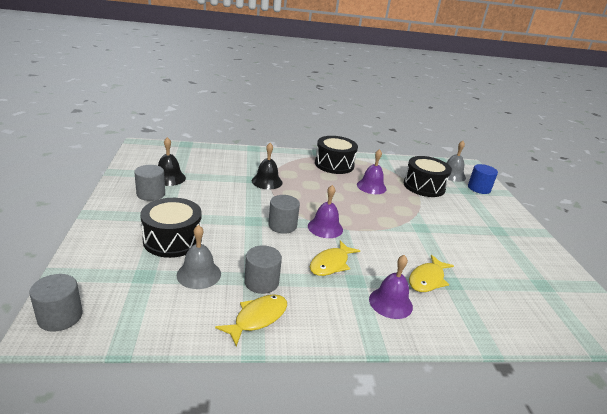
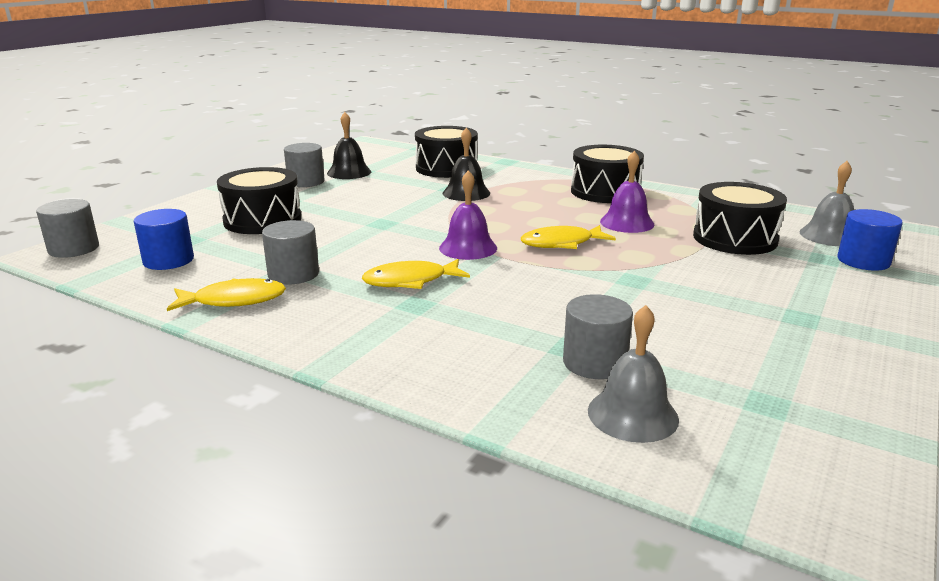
camera: 40 degrees right, 5 degrees down
grey bell [176,225,221,289] -> grey bell moved to [588,305,679,443]
grey cylinder [268,195,300,234] -> grey cylinder moved to [563,294,633,379]
purple bell [369,255,413,319] -> none
yellow fish [409,255,454,292] -> yellow fish moved to [521,225,616,249]
none -> blue cylinder [134,209,194,270]
none -> black drum [415,126,478,178]

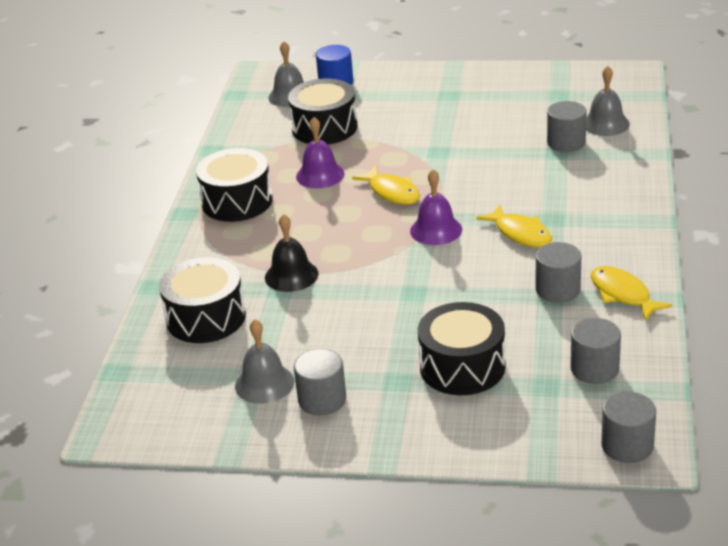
camera: 110 degrees left, 10 degrees up
blue cylinder [134,209,194,270] -> grey cylinder [570,318,621,384]
black bell [327,112,371,179] -> grey bell [235,319,294,404]

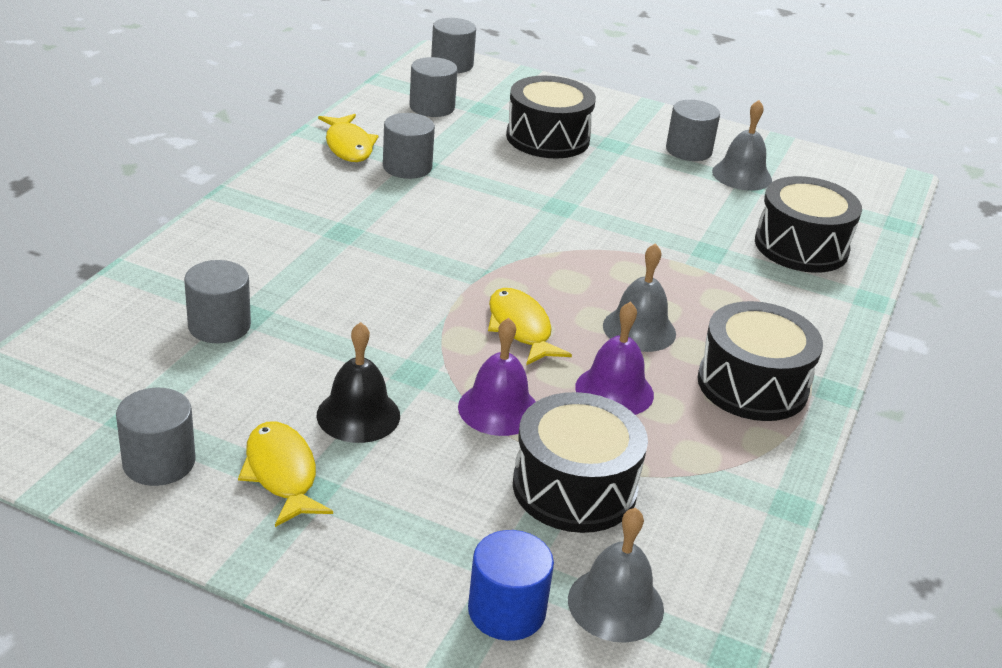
camera: 170 degrees left, 0 degrees up
black bell [265,214,319,292] -> black bell moved to [317,322,400,443]
purple bell [410,169,462,245] -> purple bell moved to [458,318,536,436]
yellow fish [476,205,552,247] -> yellow fish moved to [238,422,333,527]
grey bell [586,66,630,136] -> grey bell moved to [603,243,676,352]
none -> grey cylinder [116,388,196,486]

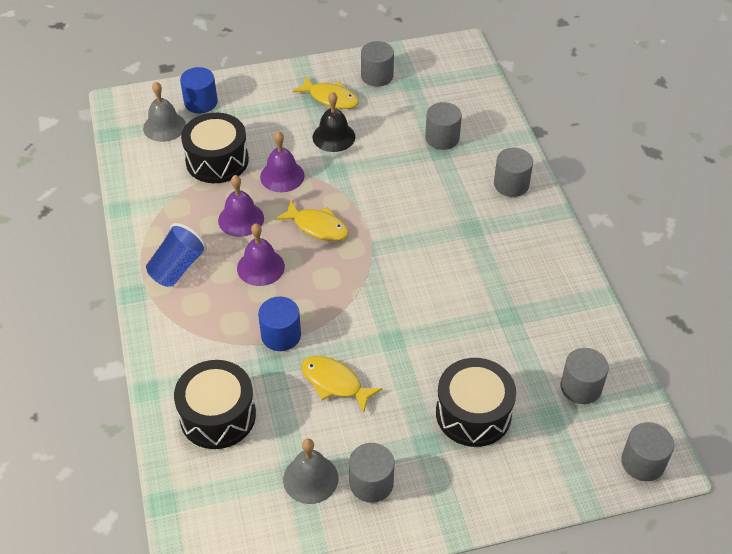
camera: 145 degrees right, 15 degrees up
yellow fish [318,114,378,162] -> yellow fish moved to [302,356,382,413]
grey cylinder [383,113,435,179] -> grey cylinder moved to [494,148,533,197]
grey bell [603,243,676,352] -> purple bell [237,223,285,286]
black drum [697,301,823,421] -> blue cup [146,223,207,287]
none -> blue cylinder [258,297,301,351]

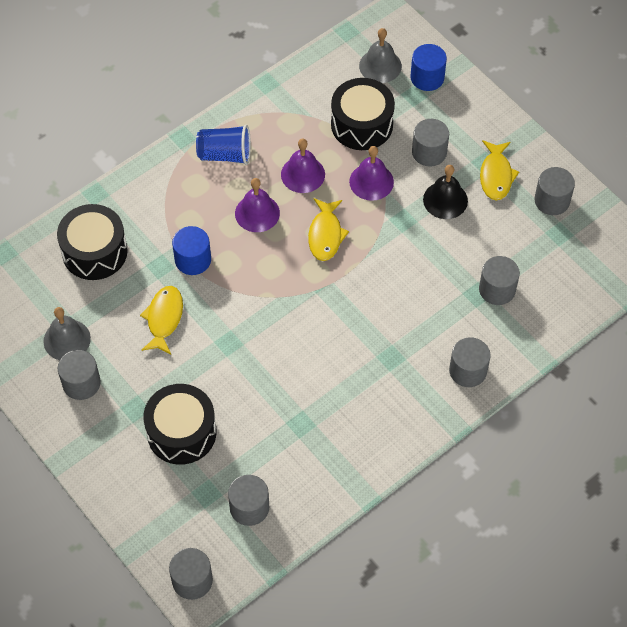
camera: 65 degrees right, 10 degrees up
none -> grey cylinder [412,119,449,167]

